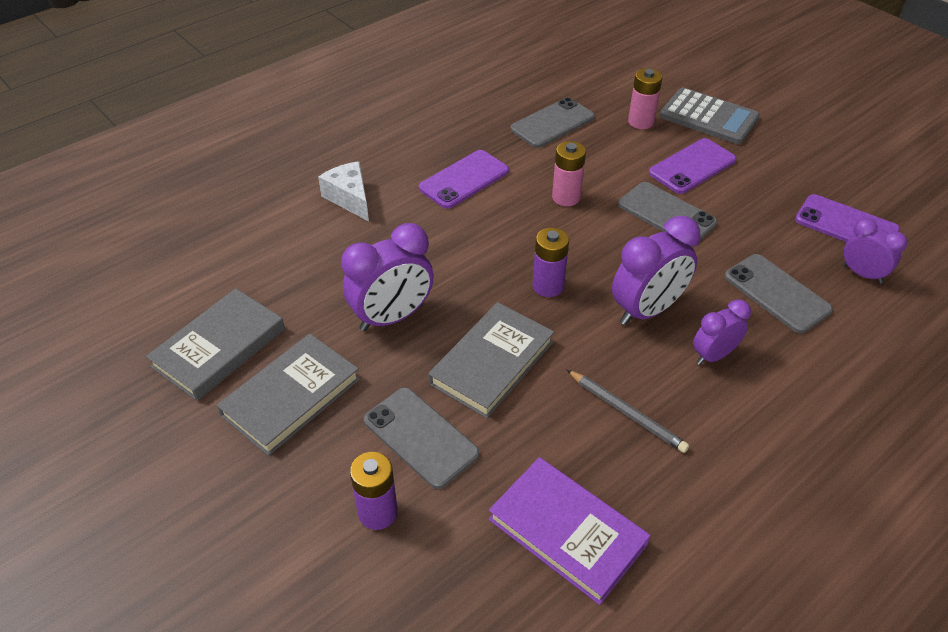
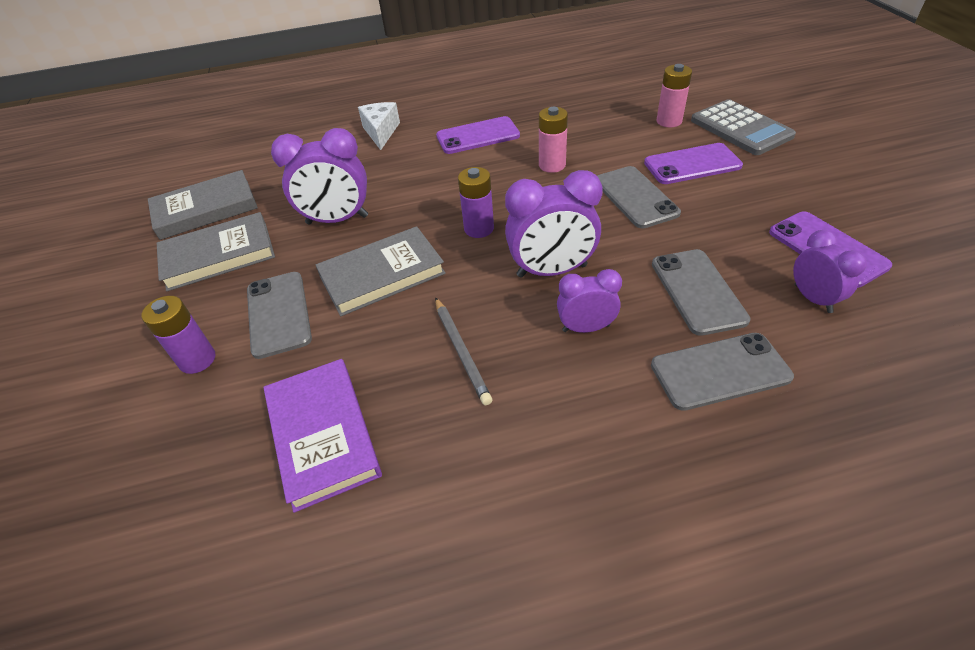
camera: 30 degrees right, 0 degrees up
grey phone [510,97,595,148] -> grey phone moved to [651,333,794,411]

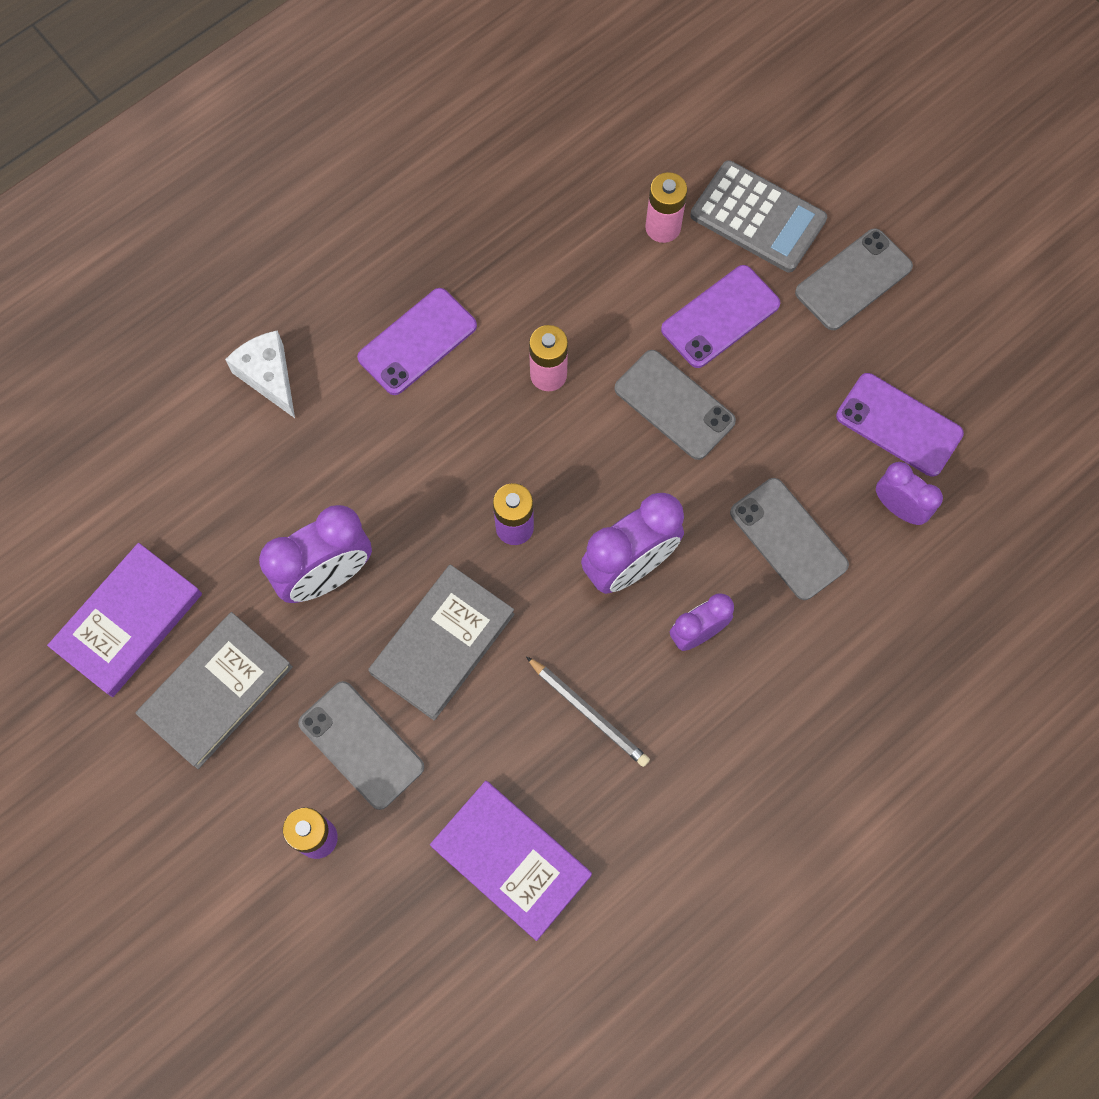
camera: 30 degrees left, 25 degrees up
grey book [148,170,258,240] -> purple book [47,543,202,697]
grey phone [651,333,794,411] -> grey phone moved to [795,228,913,330]

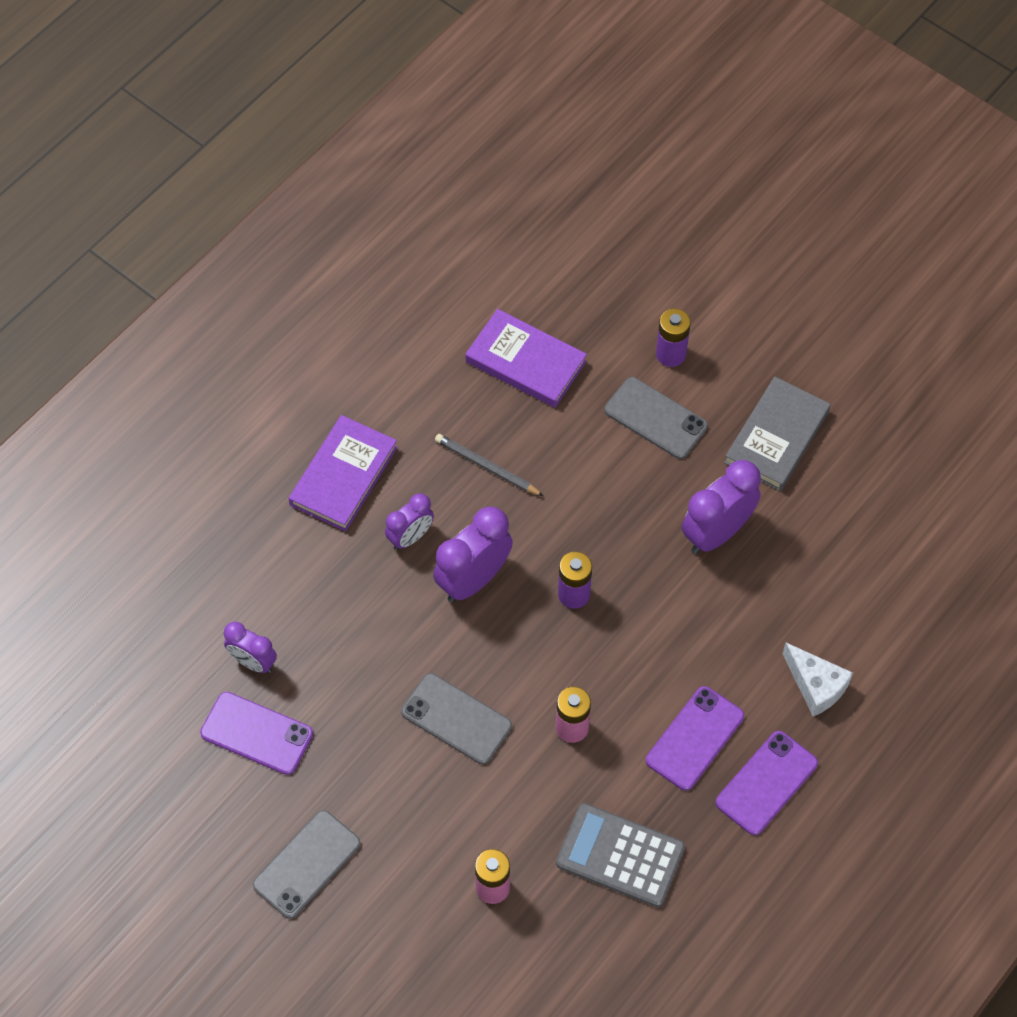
camera: 170 degrees right, 10 degrees down
purple book [47,543,202,697] -> purple book moved to [289,415,398,532]
grey book [368,565,515,721] -> none
purple phone [661,265,780,368] -> purple phone moved to [715,731,818,835]
grey calculator [690,160,827,272] -> grey calculator moved to [556,803,685,907]
grey phone [730,478,849,600] -> none

